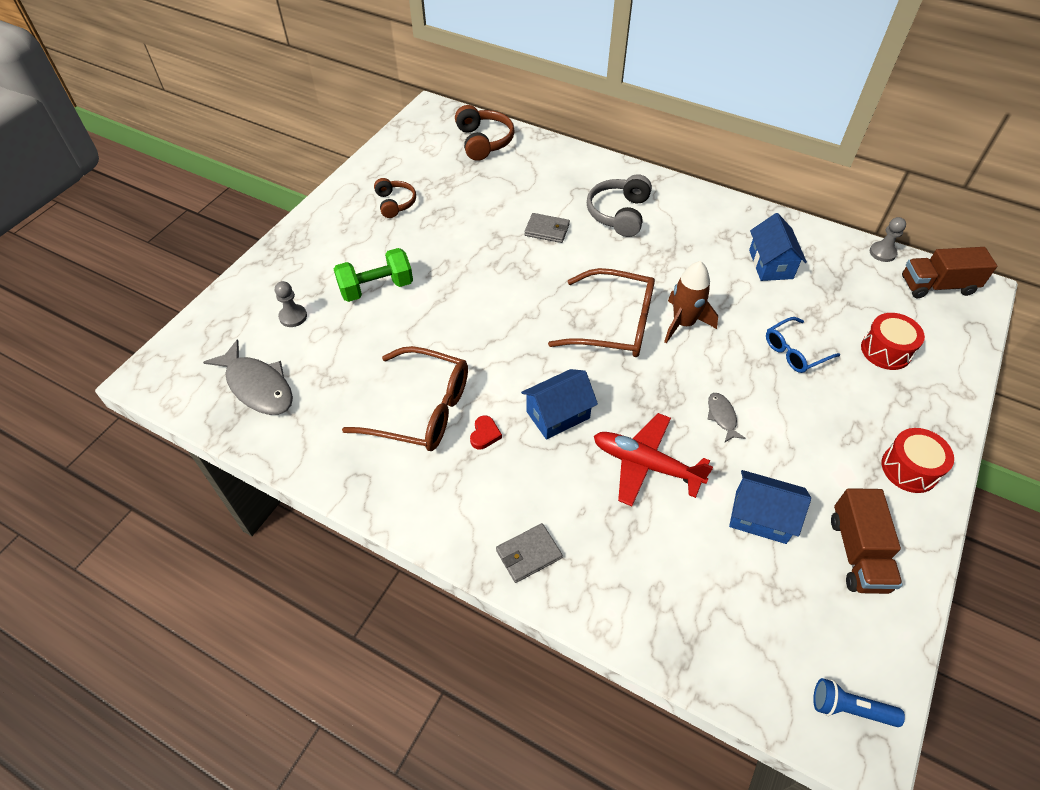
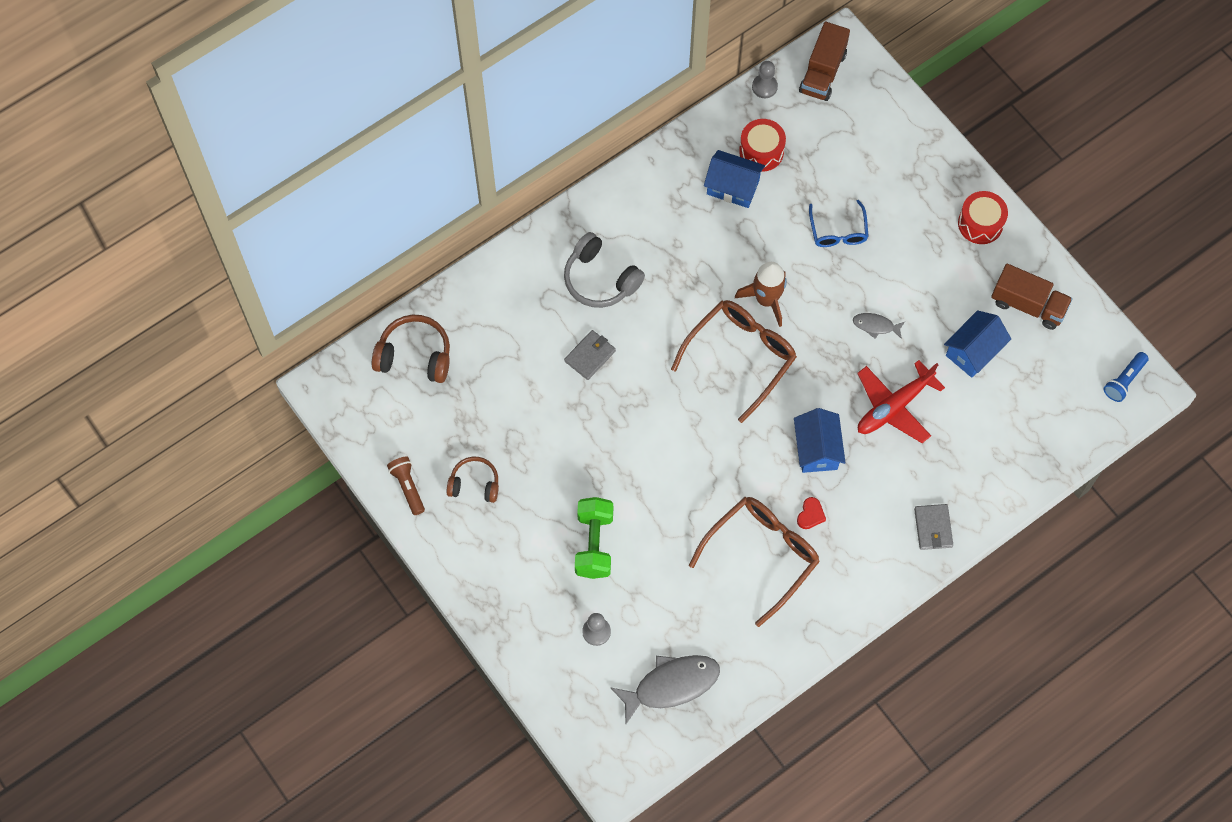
camera: 65 degrees left, 15 degrees up
red heart [470,415,502,449] -> red heart turned 75 degrees clockwise [797,497,826,529]
red drum [861,313,925,370] -> red drum moved to [739,119,786,172]
none -> brown flashlight [387,456,425,515]

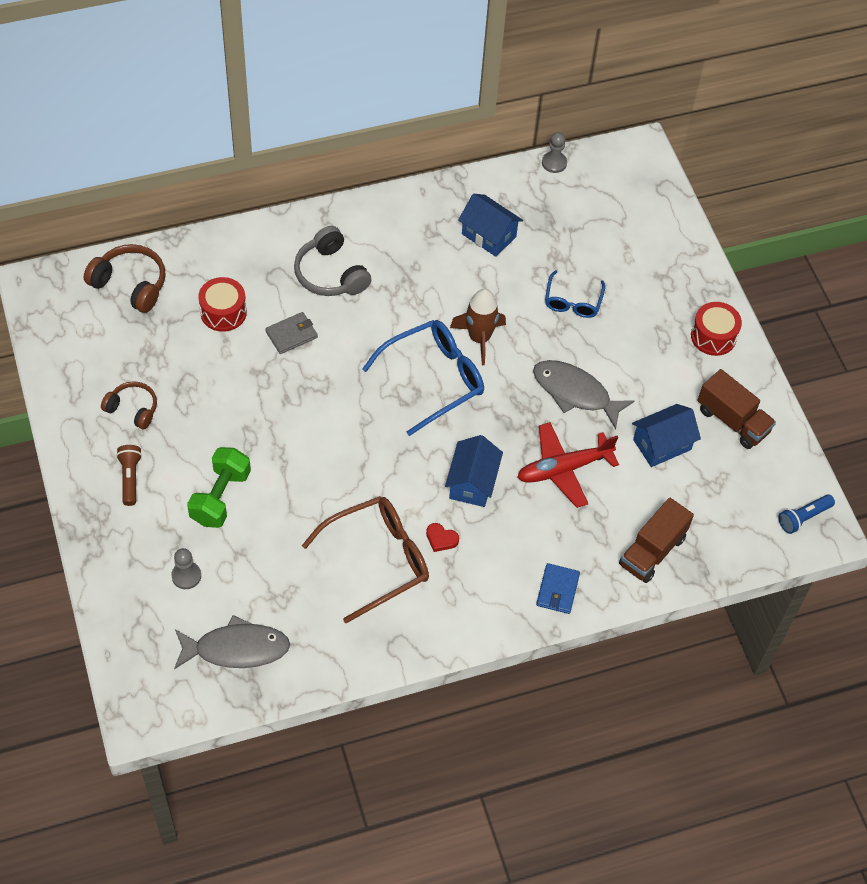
camera: 15 degrees right, 10 degrees down
brown flashlight [387,456,425,515] -> brown flashlight moved to [116,445,142,506]
brown glasses [671,300,797,423] -> blue glasses [362,320,484,436]
red drum [739,119,786,172] -> red drum moved to [198,277,247,332]
red heart [797,497,826,529] -> red heart turned 75 degrees clockwise [426,523,459,552]
brown truck [799,22,850,101] -> brown truck moved to [619,498,694,583]
grey fish [853,313,905,339] -> grey fish [533,360,634,429], size x1.98
grey wallet [914,504,953,550] -> blue wallet [536,563,580,614]

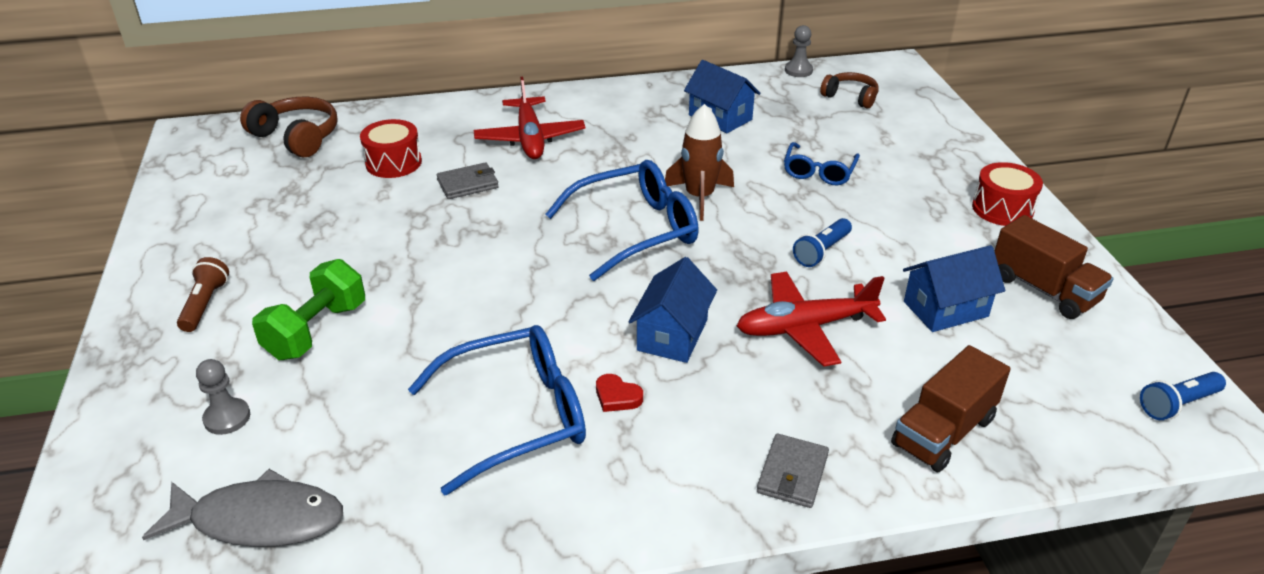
camera: 10 degrees right, 20 degrees down
brown headphones [101,381,157,429] -> brown headphones moved to [820,72,879,109]
grey headphones [294,226,372,296] -> red plane [474,77,585,159]
brown glasses [302,496,429,623] -> blue glasses [408,325,586,495]
grey fish [533,360,634,429] -> blue flashlight [793,218,852,267]
blue wallet [536,563,580,614] -> grey wallet [757,434,829,508]

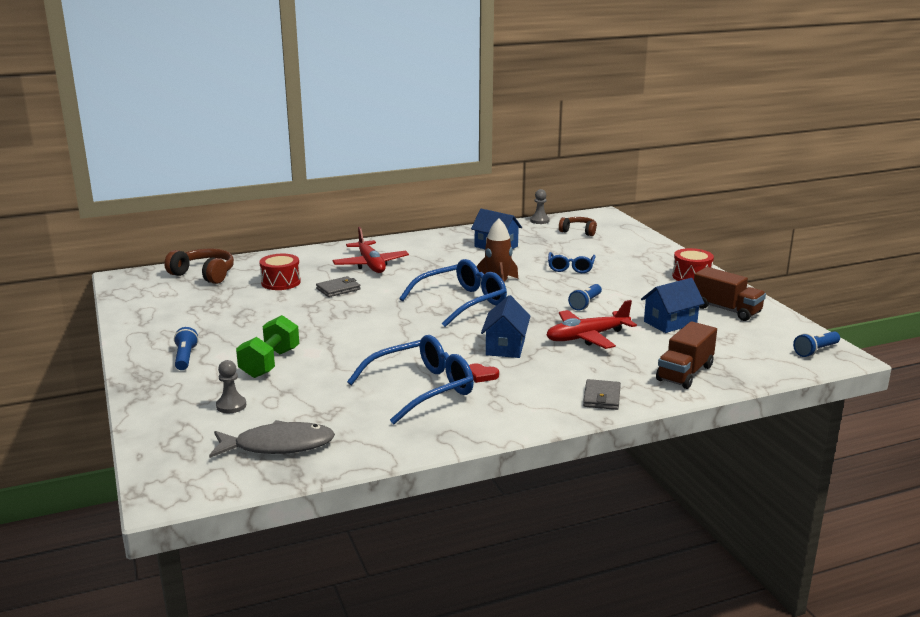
camera: 10 degrees left, 15 degrees down
brown flashlight [177,257,229,332] -> blue flashlight [174,327,198,370]

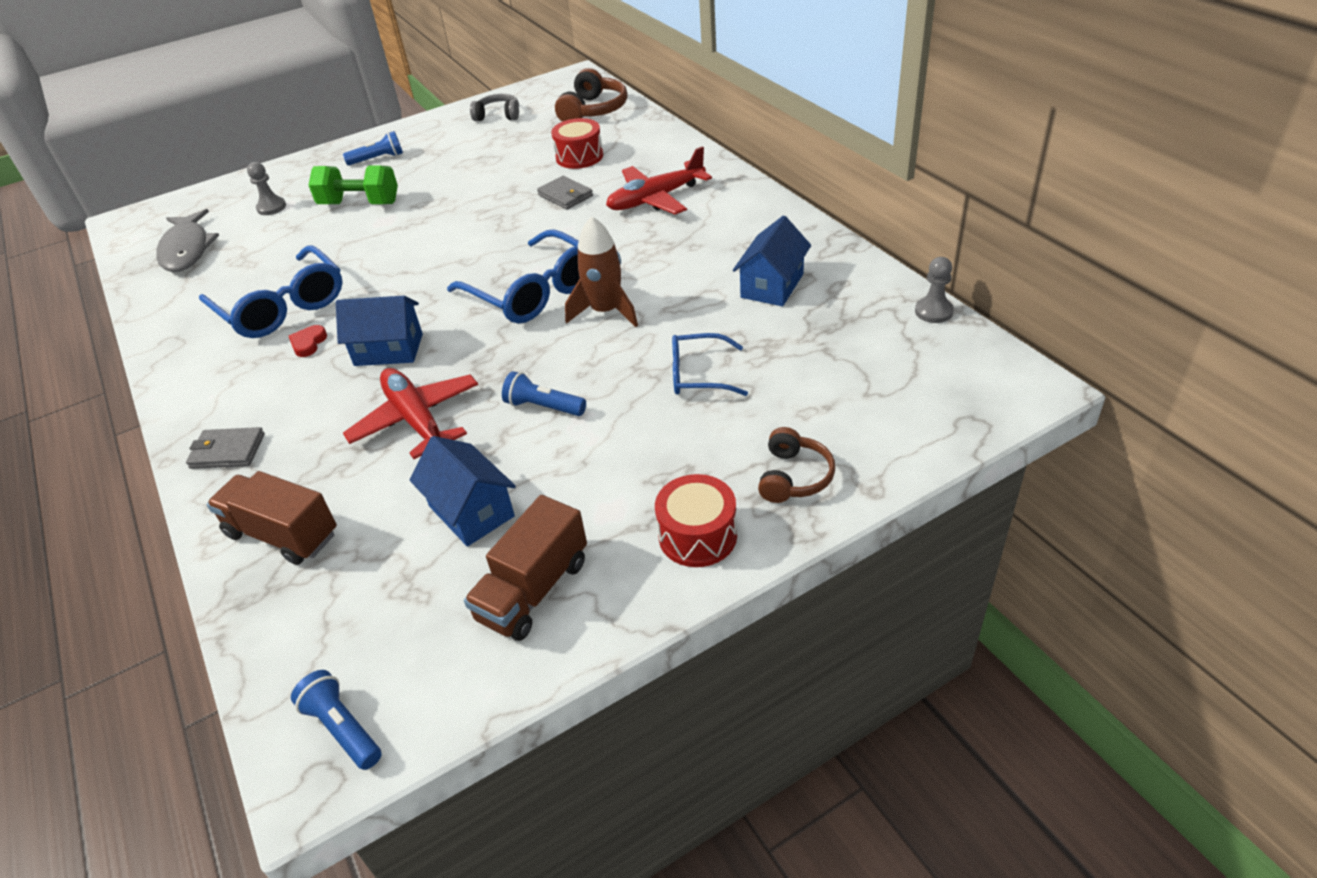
camera: 85 degrees right, 20 degrees up
brown headphones [559,217,597,236] -> brown headphones moved to [758,427,835,503]
none -> grey headphones [470,94,519,121]

